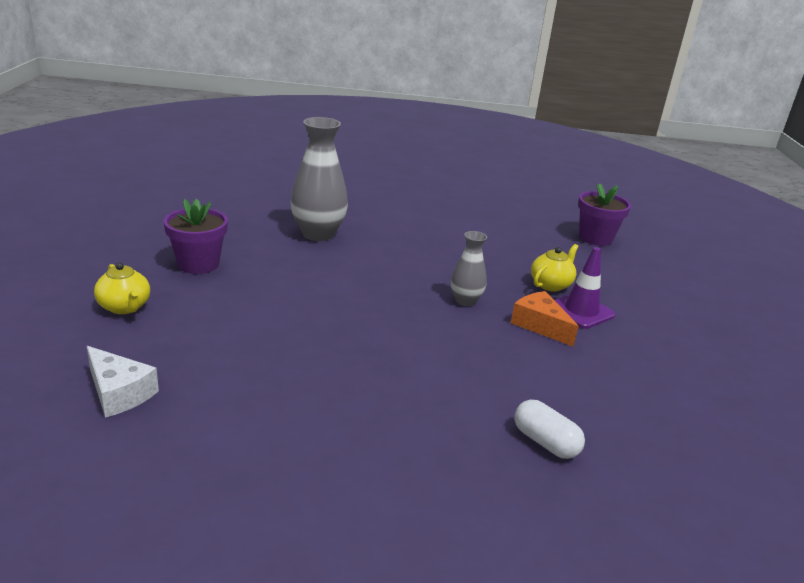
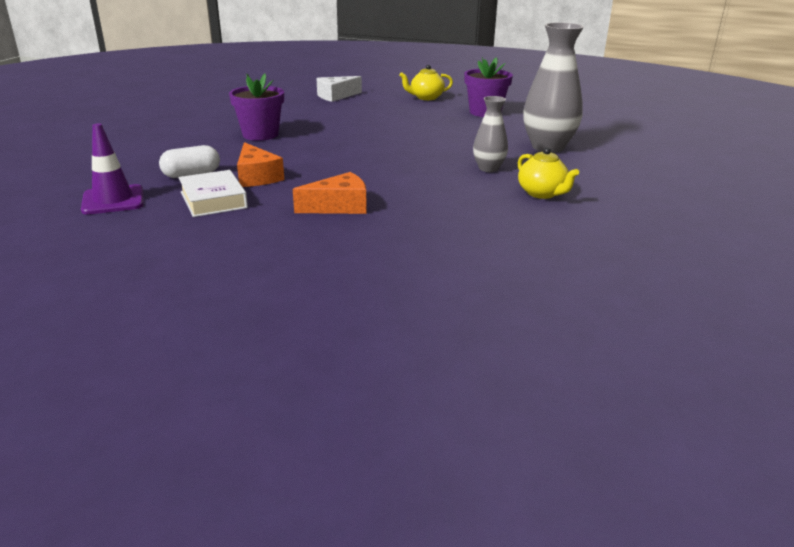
camera: 110 degrees right, 0 degrees up
grey vase [451,231,487,306] -> grey vase moved to [473,96,508,172]
yellow teapot [531,244,579,292] -> yellow teapot moved to [518,147,579,199]
purple traffic cone [555,247,615,329] -> purple traffic cone moved to [81,123,143,215]
purple flower pot [578,184,631,246] -> purple flower pot moved to [229,74,284,141]
none -> white book [178,170,248,217]
none -> orange cheese [237,142,284,187]

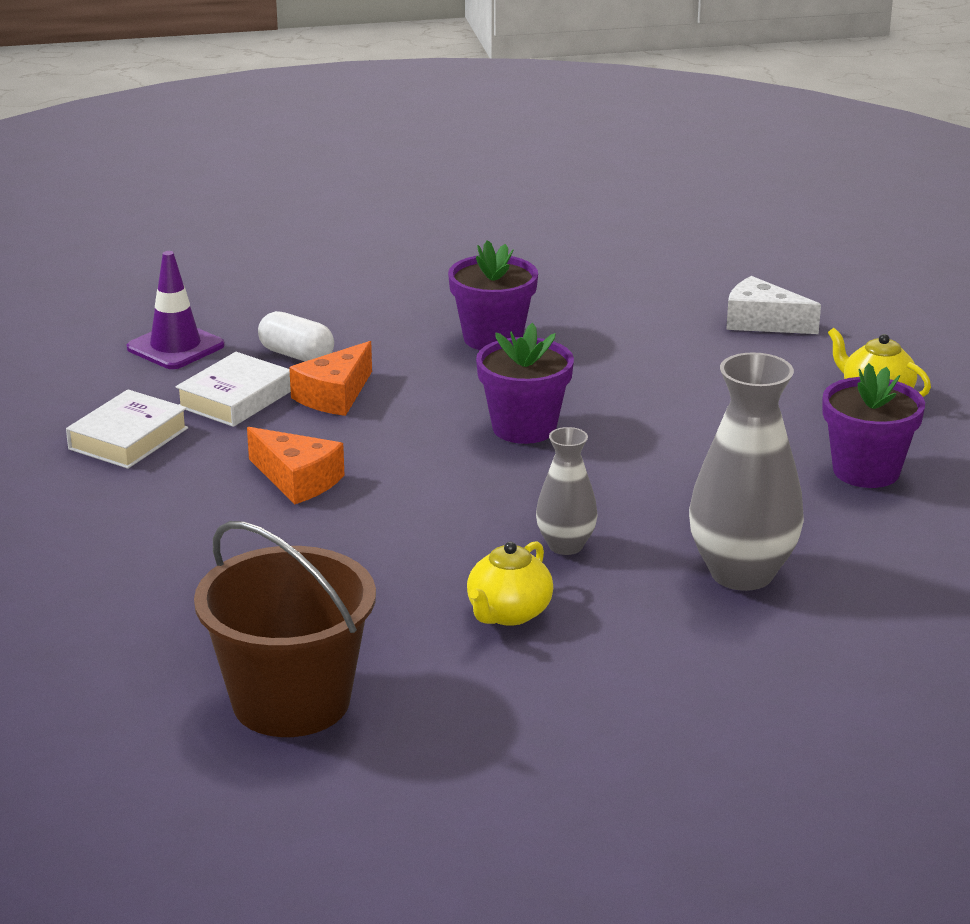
camera: 60 degrees right, 0 degrees up
none -> white book [66,389,188,469]
none -> brown bucket [194,521,376,737]
none -> purple flower pot [476,323,574,444]

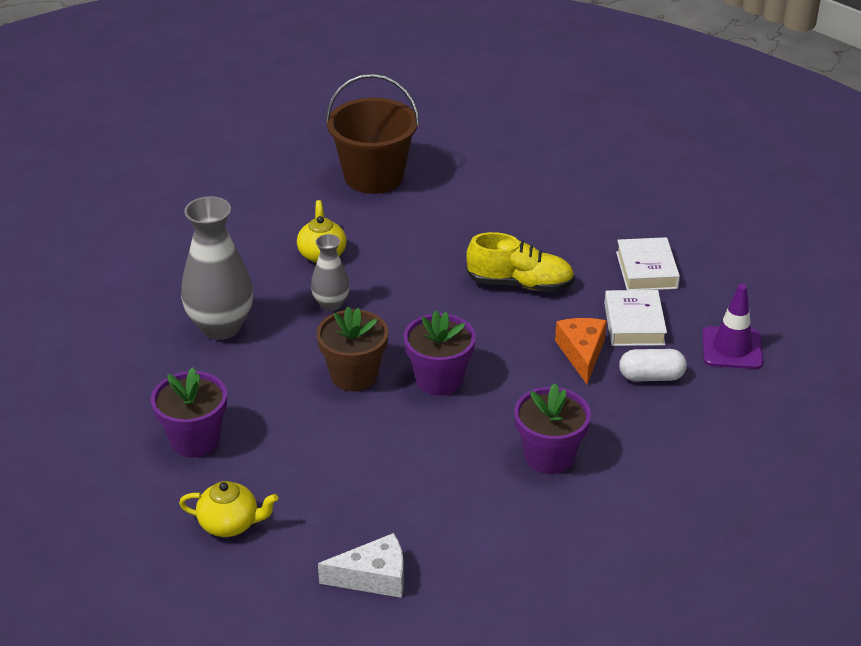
camera: 145 degrees right, 10 degrees up
orange cheese [247,427,344,504] -> yellow shoe [466,232,575,292]
none -> brown flower pot [316,307,389,391]

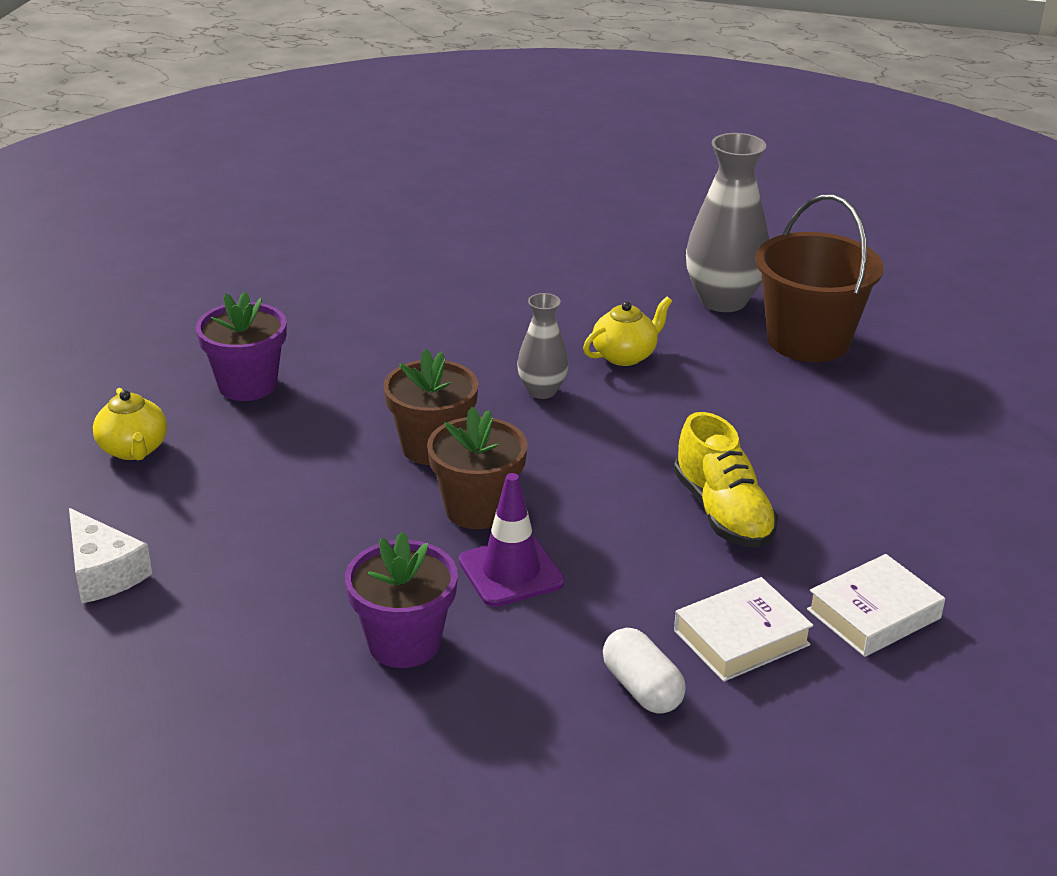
camera: 60 degrees right, 5 degrees down
grey vase [181,196,253,340] -> grey vase moved to [686,133,769,312]
purple flower pot [404,310,476,396] -> brown flower pot [427,407,528,529]
orange cheese [555,318,607,384] -> none
purple traffic cone [702,284,763,369] -> purple traffic cone moved to [459,473,565,607]

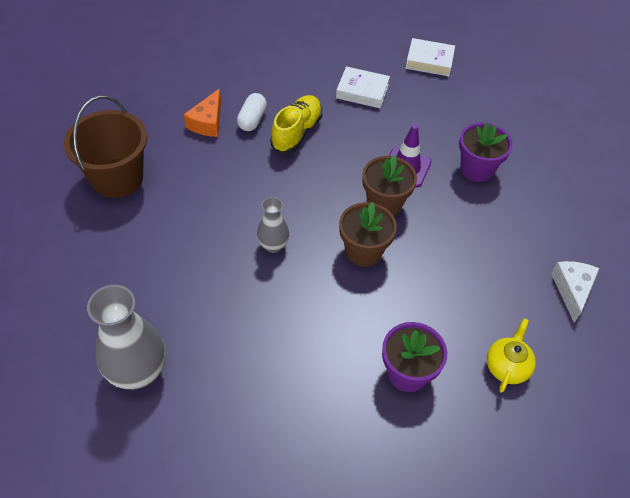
camera: 135 degrees left, 20 degrees up
yellow teapot [583,297,672,366] -> none
white capsule [603,628,686,713] -> white capsule moved to [237,93,267,131]
grey vase [686,133,769,312] -> grey vase moved to [87,285,166,390]
white book [807,554,945,657] -> white book moved to [405,38,455,76]
none -> orange cheese [183,88,221,137]

